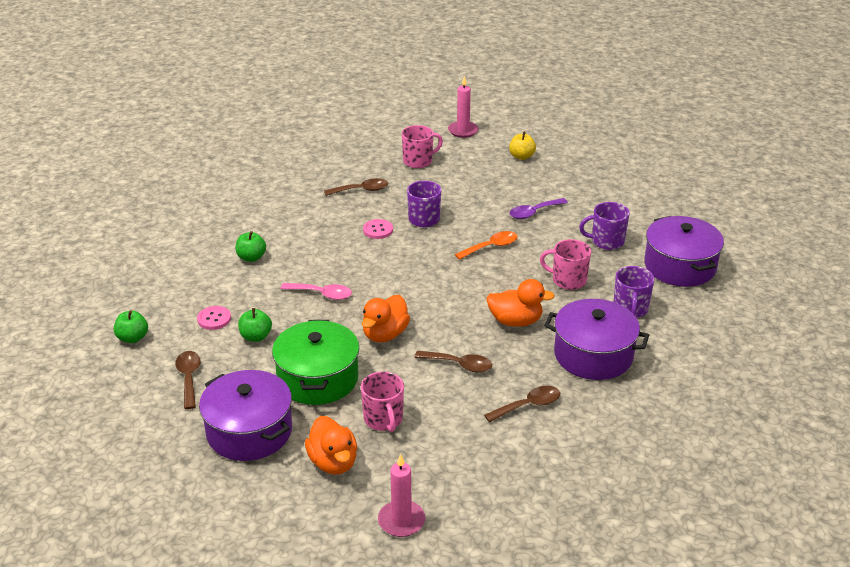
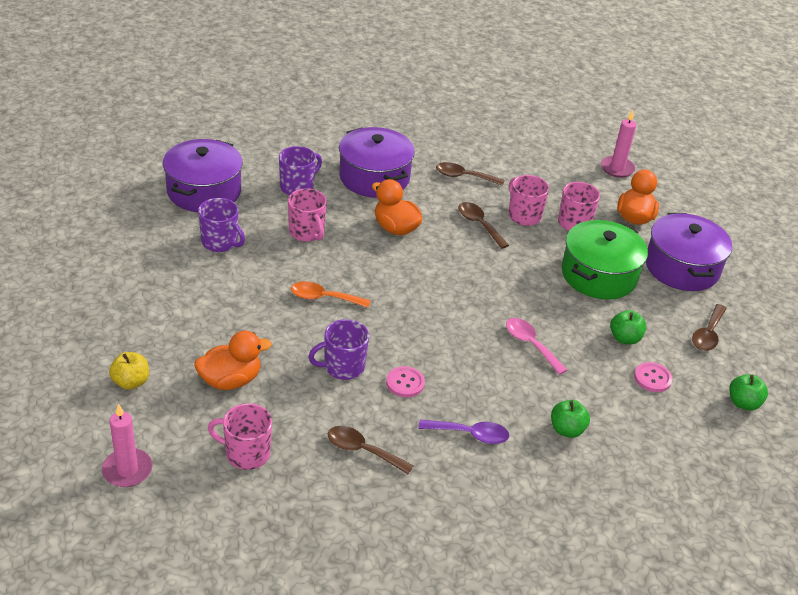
camera: 145 degrees left, 5 degrees up
orange duck [362,295,410,342] -> orange duck moved to [194,331,272,390]
purple spoon [510,198,568,219] -> purple spoon moved to [418,420,509,444]
none -> pink mug [508,175,549,226]

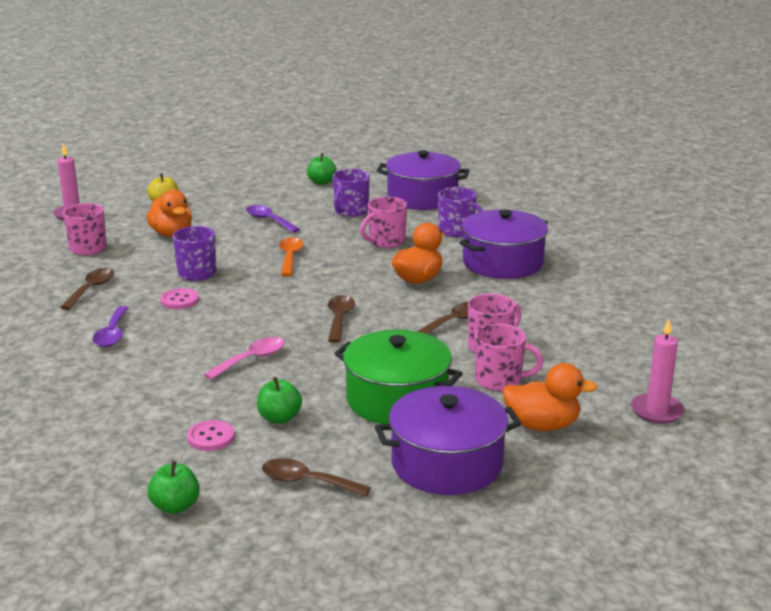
camera: 85 degrees right, 15 degrees down
brown spoon [436,162,504,186] -> brown spoon moved to [328,295,355,343]
green apple [551,400,590,438] -> green apple moved to [307,153,336,185]
none -> purple spoon [246,205,300,233]

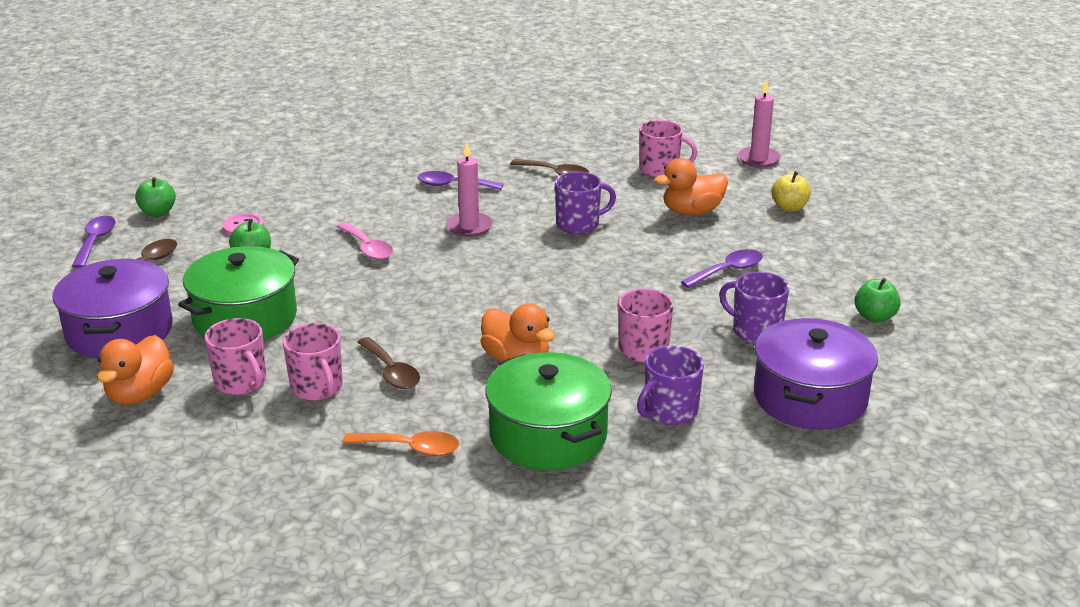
camera: 100 degrees right, 5 degrees up
pink button [160,288,199,309] -> none
orange spoon [279,237,304,276] -> orange spoon moved to [343,431,459,456]
brown spoon [328,295,355,343] -> none
purple pot [459,210,548,279] -> green pot [485,352,612,470]
pink mug [475,324,544,391] -> pink mug turned 60 degrees counterclockwise [204,318,266,395]
pink candle [631,319,685,424] -> pink candle moved to [446,142,493,237]
none -> purple spoon [72,216,116,268]

